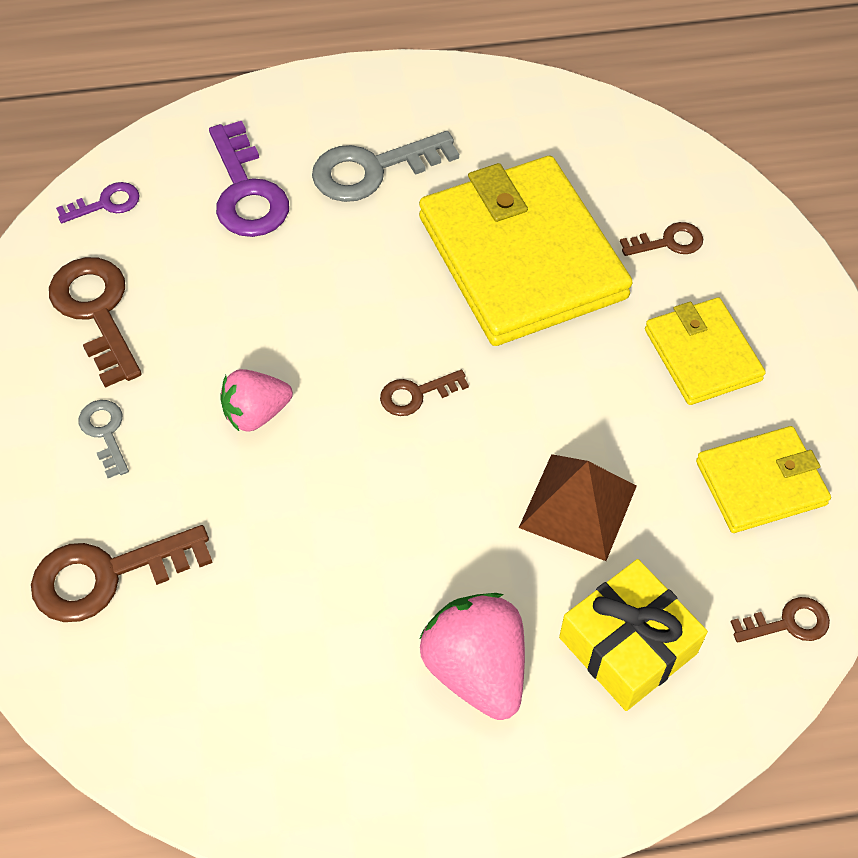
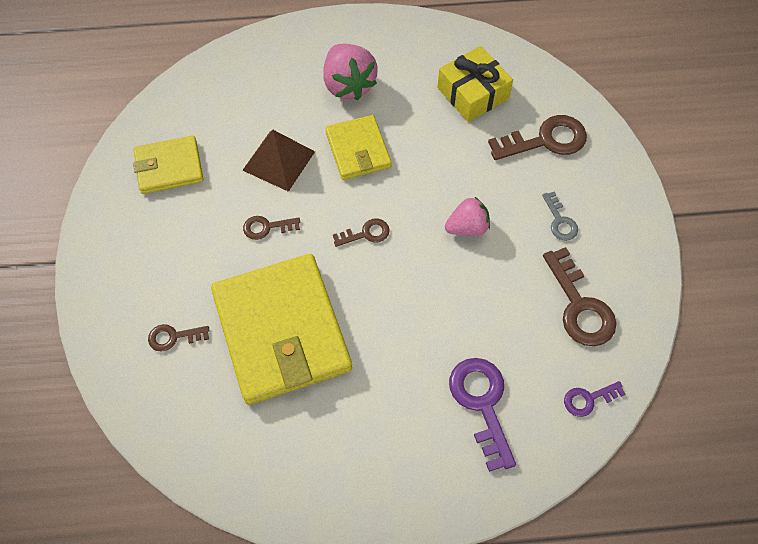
camera: 175 degrees left, 5 degrees up
grey key [312,131,459,202] -> none
yellow gift [559,559,708,711] -> yellow gift moved to [437,46,513,122]
yellow wallet [645,297,766,405] -> yellow wallet moved to [325,115,391,180]
brown key [731,597,830,643] -> brown key moved to [243,216,300,240]

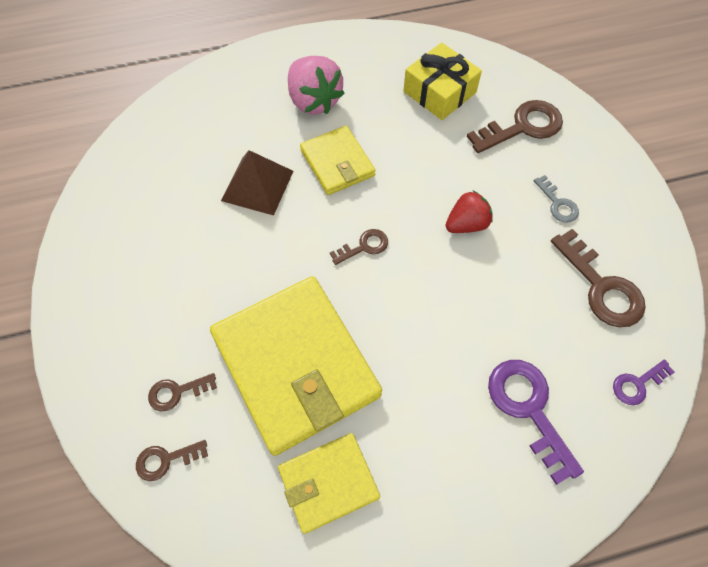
camera: 10 degrees left, 0 degrees up
yellow wallet [133,135,204,194] -> yellow wallet moved to [278,433,380,534]
brown key [243,216,300,240] -> brown key moved to [136,440,208,481]
pink strawberry [445,196,490,236] -> red strawberry [446,191,493,233]

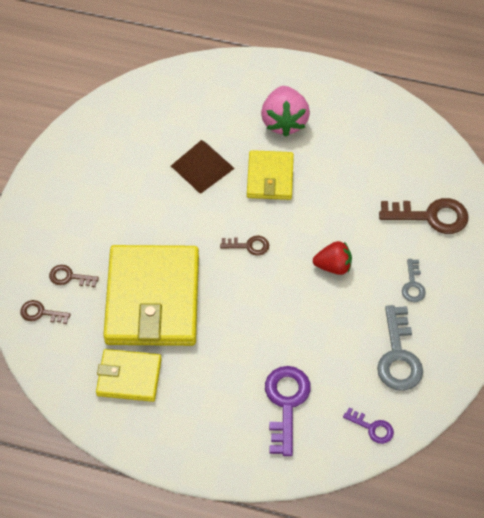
camera: 30 degrees right, 5 degrees down
yellow gift [404,42,482,120] -> none
brown key [551,229,646,327] -> grey key [377,305,423,391]
purple key [613,359,675,405] -> purple key turned 150 degrees counterclockwise [343,407,394,444]

